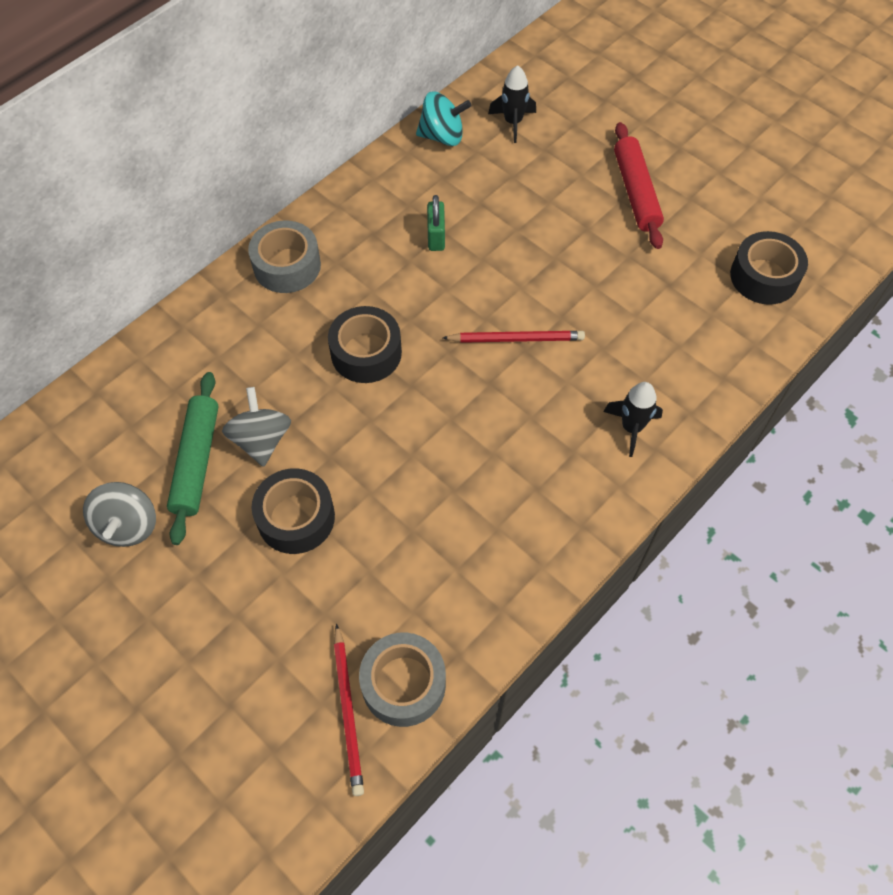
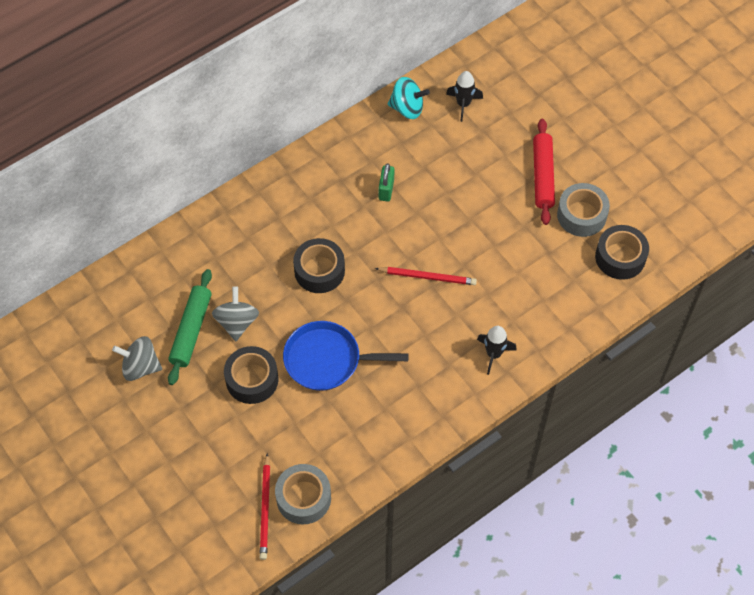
camera: 10 degrees right, 0 degrees up
grey spinning top [83,482,156,547] -> grey spinning top turned 90 degrees clockwise [112,336,162,381]
grey tape [248,220,321,293] -> grey tape moved to [557,183,610,237]
none -> blue pan [283,321,409,391]

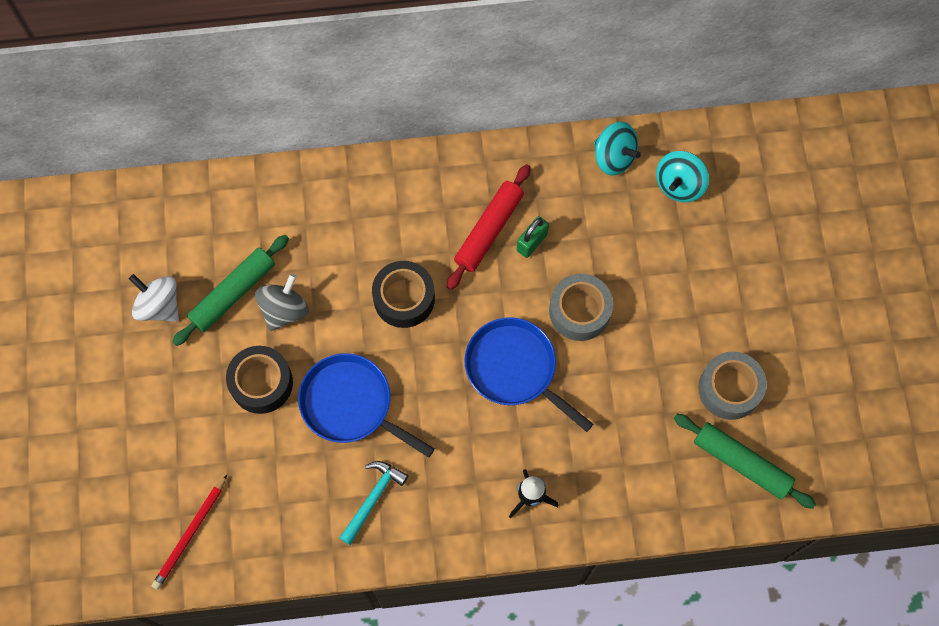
camera: 30 degrees right, 10 degrees up
grey spinning top [112,336,162,381] -> white spinning top [129,274,179,322]
grey tape [275,464,331,524] -> grey tape moved to [549,274,613,341]
red pencil [375,267,477,285] -> blue pan [464,317,593,432]
black rocket [446,71,483,122] -> turquoise spinning top [656,151,709,202]
red rolling pin [533,119,555,225] -> red rolling pin moved to [447,164,531,290]
black tape [595,225,649,280] -> green rolling pin [674,414,816,509]
none -> turquoise hammer [340,461,409,545]

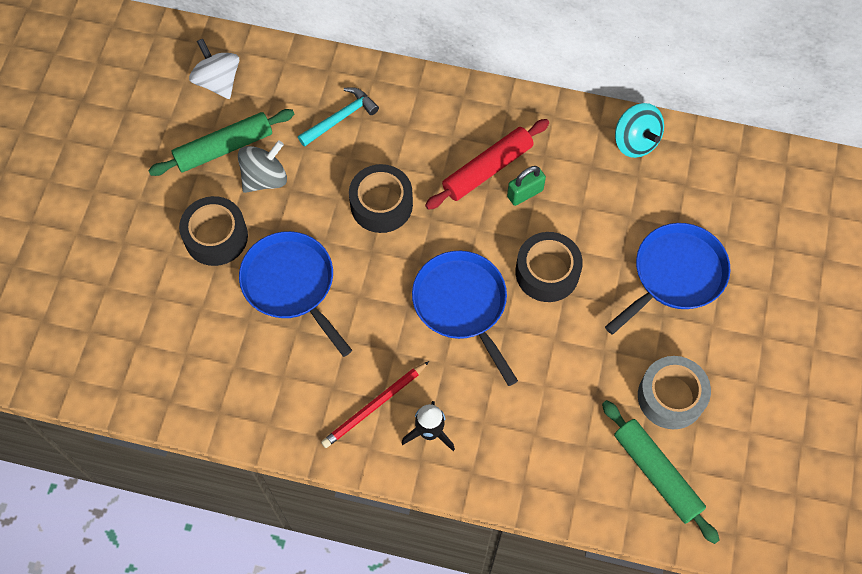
camera: 20 degrees right, 5 degrees down
white spinning top [129,274,179,322] -> white spinning top moved to [189,39,239,99]
red pencil [152,475,227,590] -> red pencil moved to [321,361,429,448]
turquoise hammer [340,461,409,545] -> turquoise hammer moved to [298,87,379,147]
grey tape [549,274,613,341] -> black tape [515,232,583,302]
turquoise spinning top [656,151,709,202] -> none
none -> blue pan [605,223,730,335]

